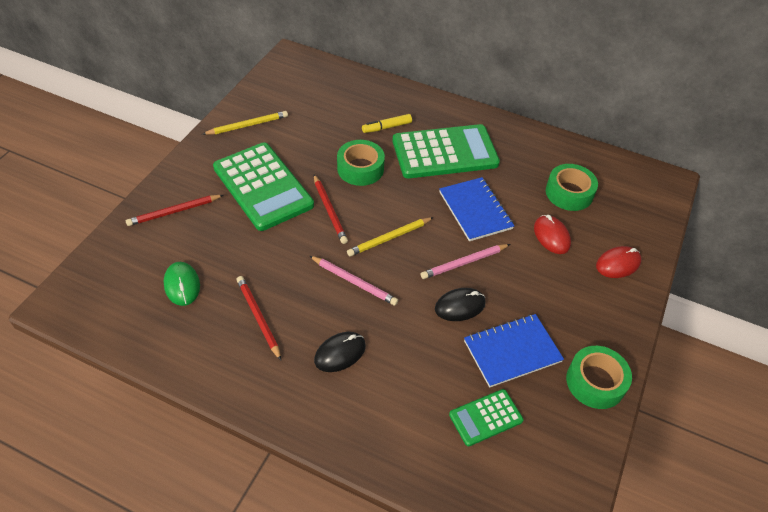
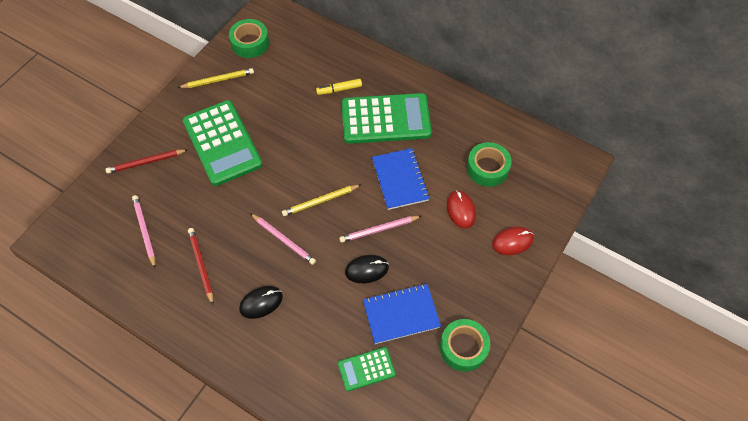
camera: 10 degrees right, 10 degrees up
green mouse [164,262,200,306] -> pink pencil [132,195,155,268]
red pencil [314,175,348,244] -> none
green tape [337,140,385,186] -> green tape moved to [229,19,269,58]

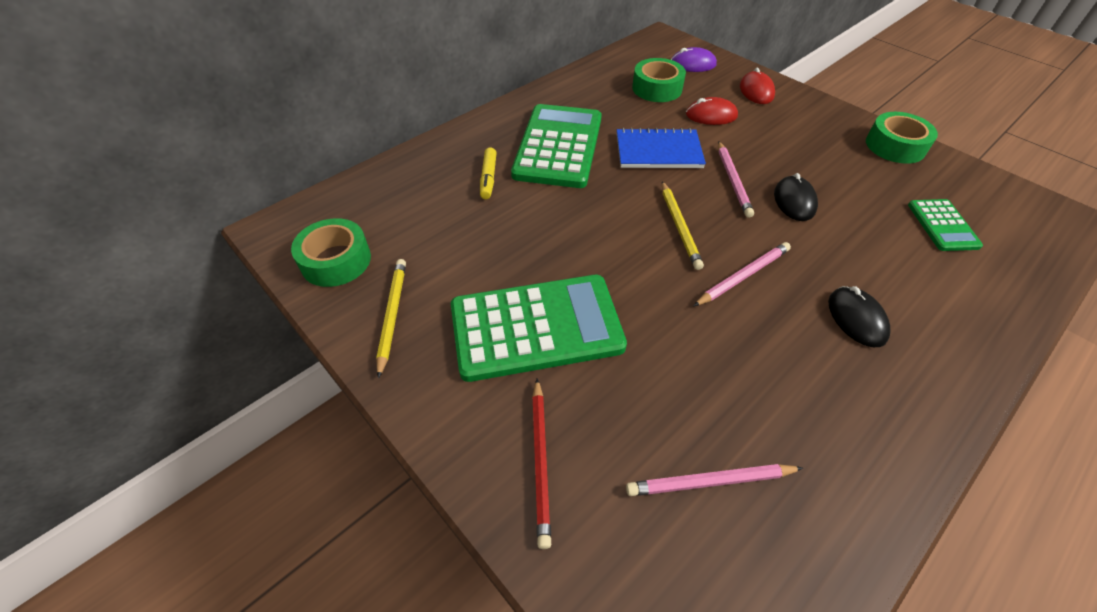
camera: 75 degrees left, 10 degrees down
red pencil [188,228,213,305] -> none
blue notebook [363,284,441,344] -> none
none -> purple mouse [671,47,717,72]

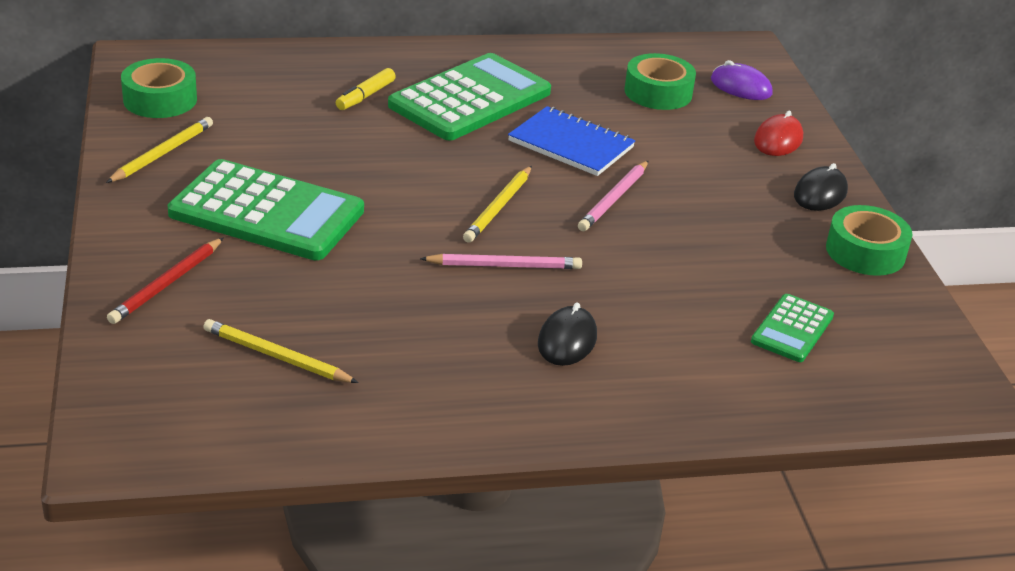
camera: 30 degrees right, 15 degrees down
pink pencil [626,464,803,496] -> yellow pencil [203,319,359,383]
red mouse [686,97,738,125] -> none
black mouse [774,173,818,221] -> black mouse moved to [794,163,848,211]

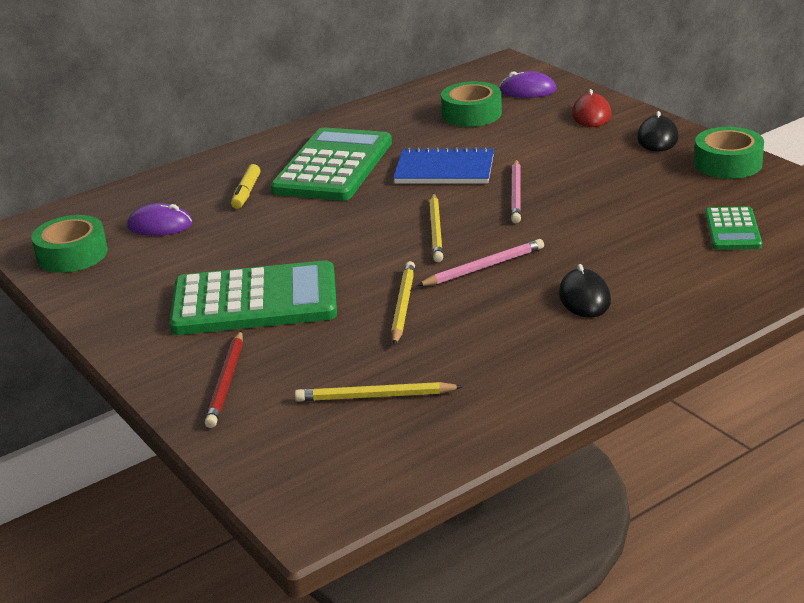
camera: 20 degrees left, 5 degrees down
yellow pencil [106,117,213,183] -> yellow pencil moved to [391,261,415,345]
none -> purple mouse [127,203,192,236]

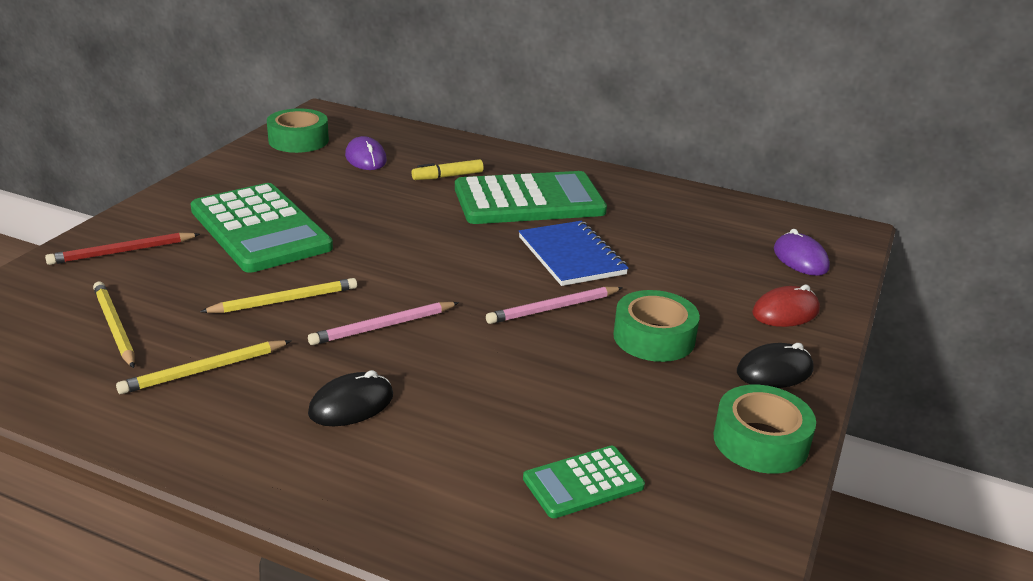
camera: 55 degrees right, 0 degrees up
pink pencil [417,239,544,286] -> pink pencil turned 120 degrees clockwise [308,302,459,345]
yellow pencil [429,193,443,262] -> yellow pencil moved to [116,340,291,394]
green tape [441,81,502,127] -> green tape moved to [613,290,700,362]

